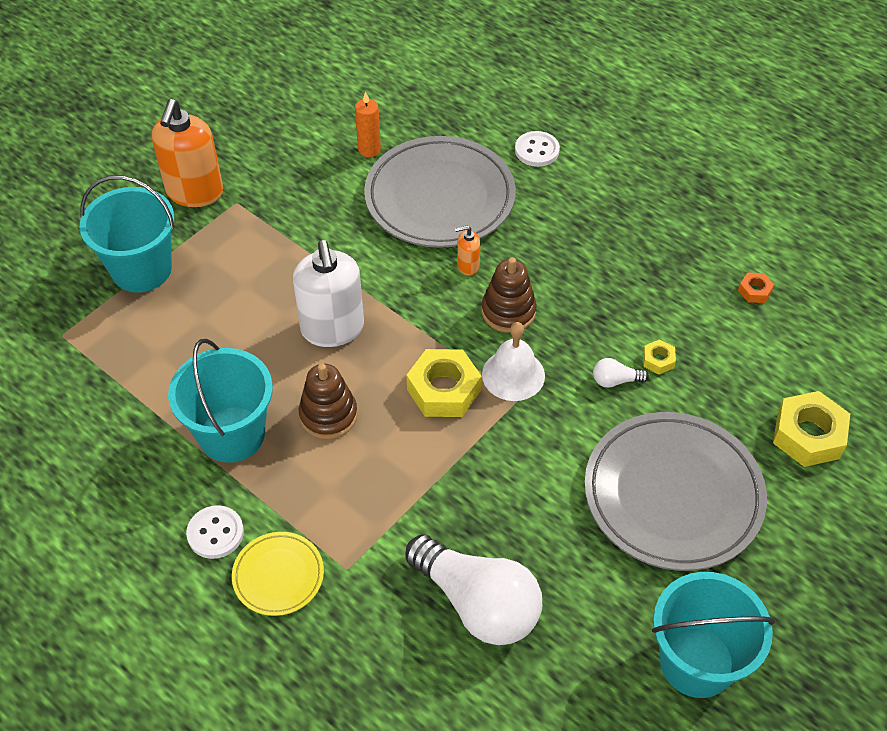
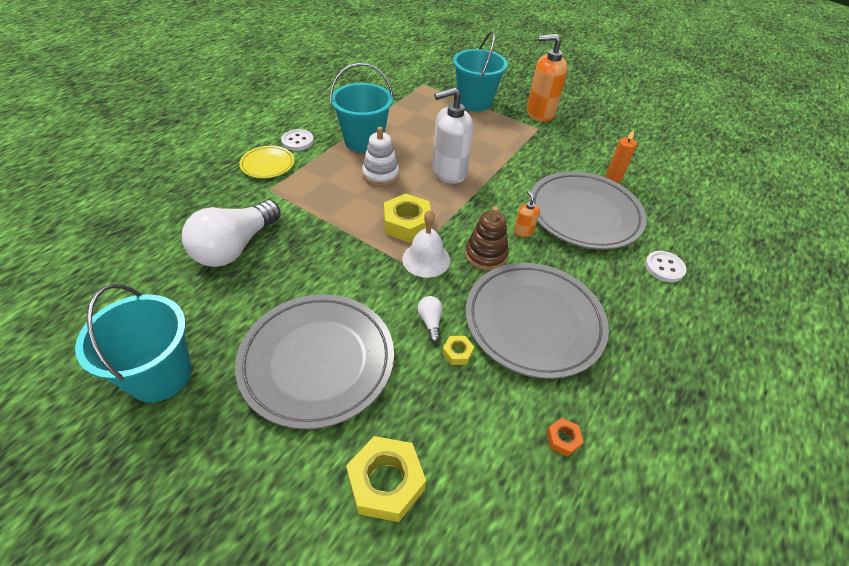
camera: 80 degrees right, 5 degrees down
brown stacking toy [299,363,358,439] -> white stacking toy [362,127,399,186]
none -> grey plate [465,263,609,379]

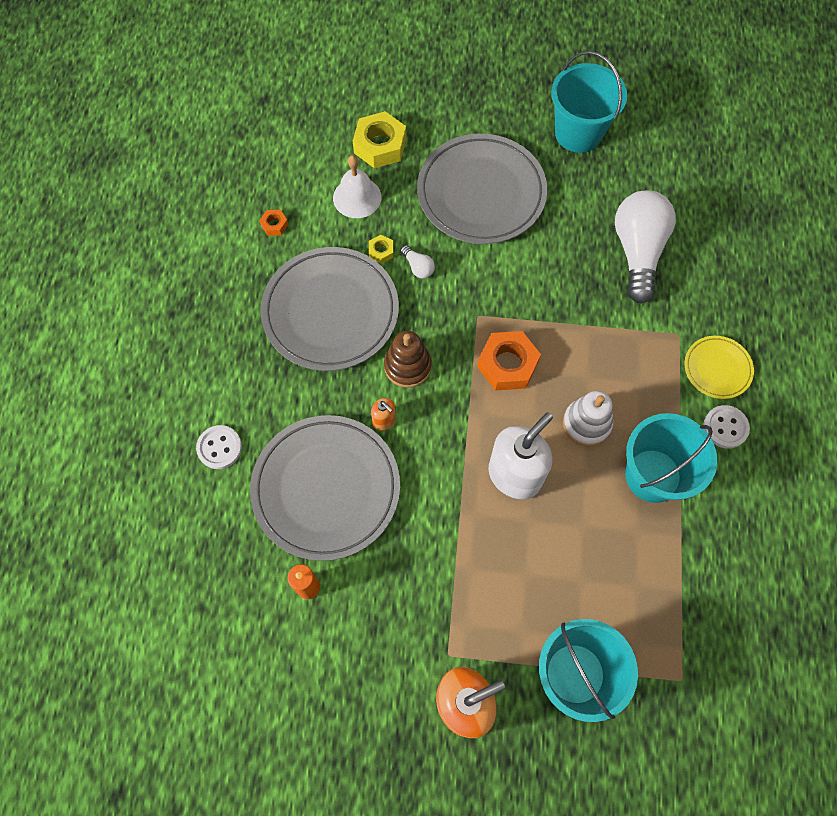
camera: 155 degrees right, 20 degrees up
yellow nut [384,193,432,243] -> orange nut [477,331,541,391]
white bell [402,210,450,278] -> white bell moved to [333,155,381,218]

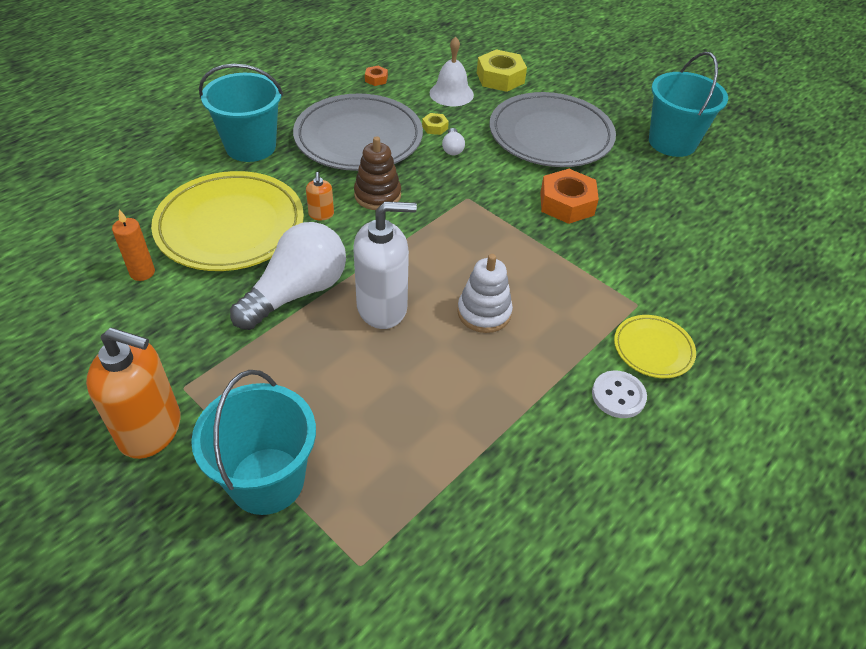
camera: 35 degrees right, 20 degrees down
white button [196,425,242,469] -> none
grey plate [250,415,400,561] -> yellow plate [151,171,304,271]
orange nut [477,331,541,391] -> orange nut moved to [540,169,599,224]
white light bulb [615,190,676,304] -> white light bulb moved to [230,222,346,330]
turquoise bucket [625,413,717,503] -> turquoise bucket moved to [199,64,283,162]

